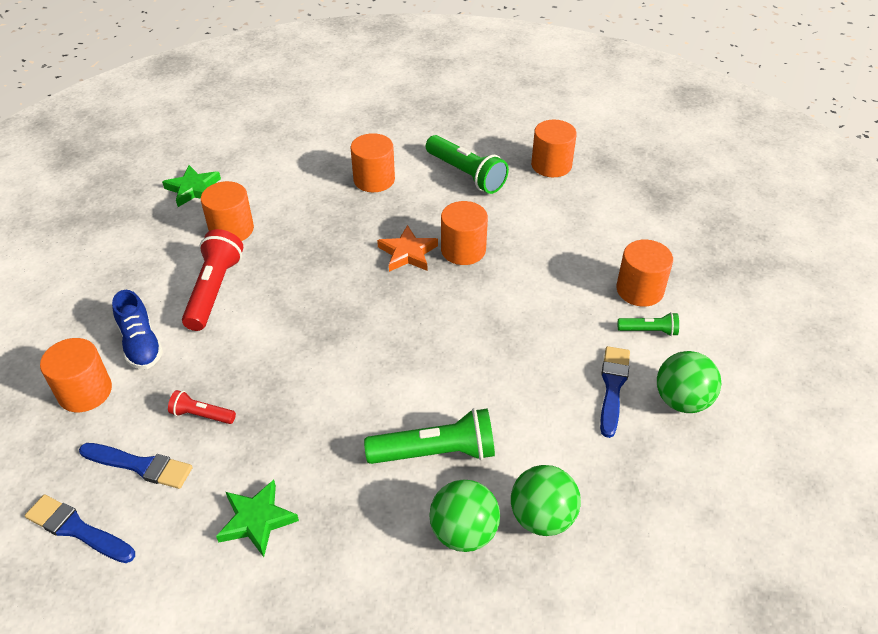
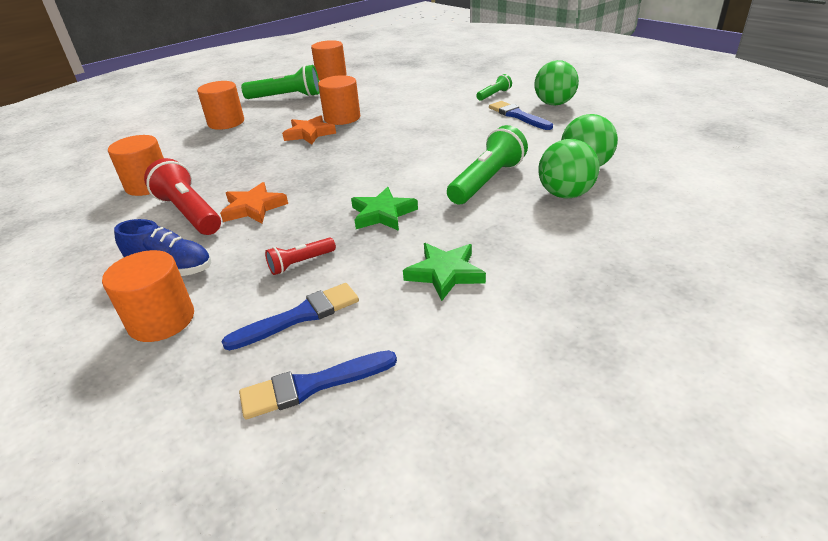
camera: 45 degrees left, 10 degrees down
green star [162,165,221,207] -> green star moved to [351,187,418,231]
orange cylinder [616,240,673,307] -> none
none -> orange star [220,182,288,223]

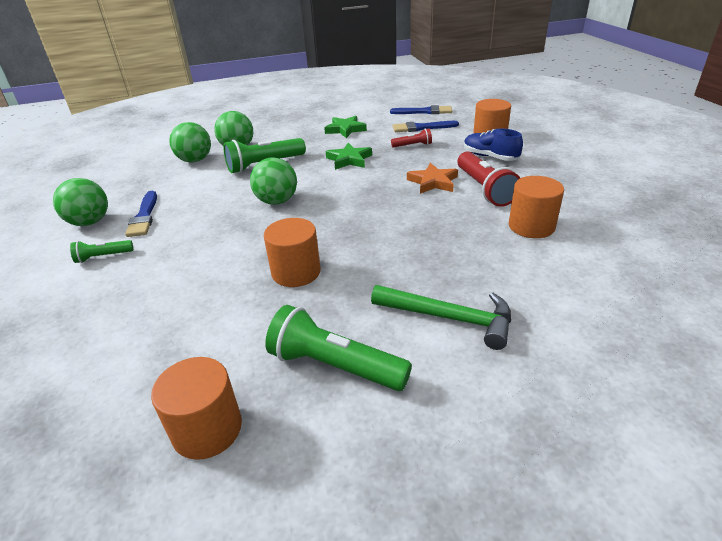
camera: 155 degrees left, 0 degrees up
orange cylinder [197,81,244,130] -> green hammer [371,285,511,350]
orange star [282,115,336,145] -> none
none -> green ball [250,157,297,205]

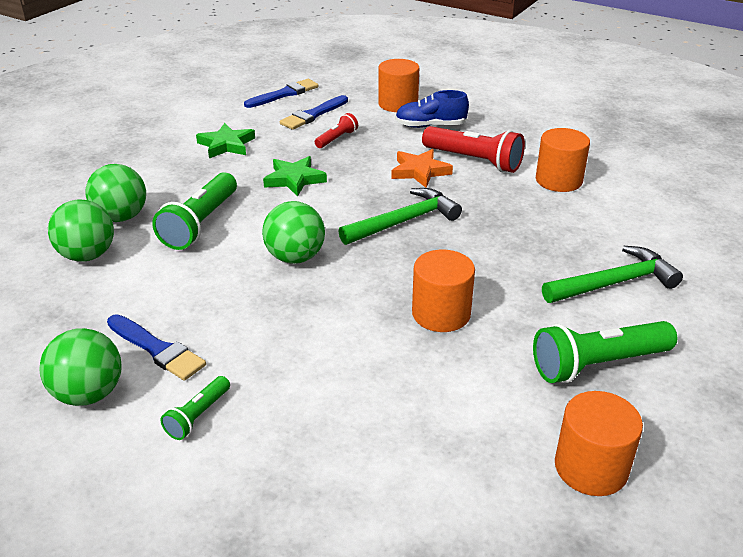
camera: 45 degrees left, 0 degrees up
none -> green hammer [338,188,462,245]

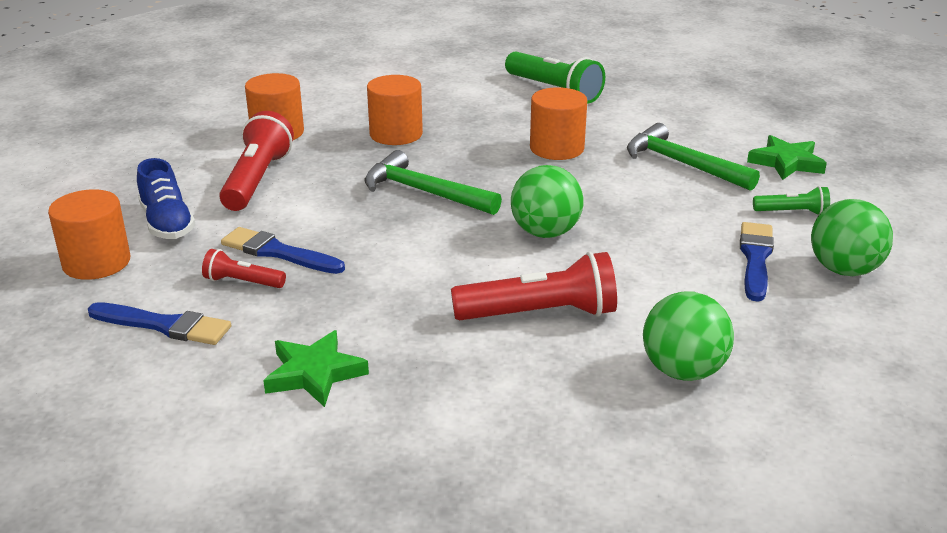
camera: 115 degrees left, 5 degrees down
green ball [85,164,146,222] -> none
green flashlight [152,172,237,250] -> red flashlight [451,252,617,320]
blue brush [244,79,319,108] -> blue brush moved to [221,227,345,274]
green star [263,156,327,197] -> green star moved to [747,135,827,180]
orange star [391,149,453,188] -> none
green hammer [542,246,683,303] -> green hammer moved to [627,123,760,191]
orange cylinder [555,391,643,496] -> orange cylinder moved to [367,75,423,145]

